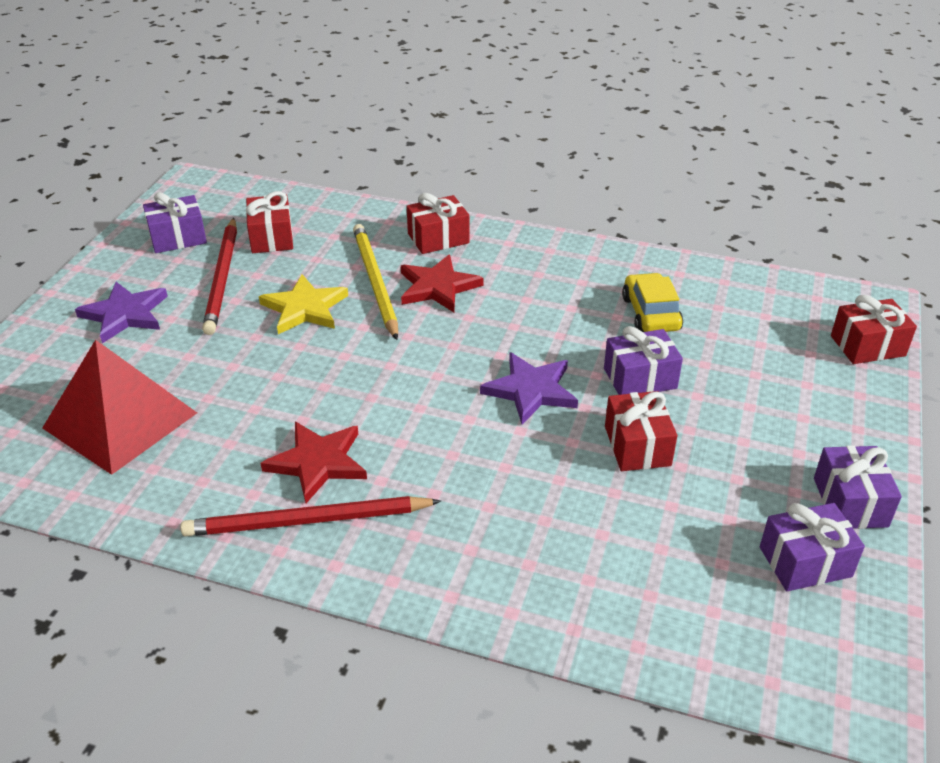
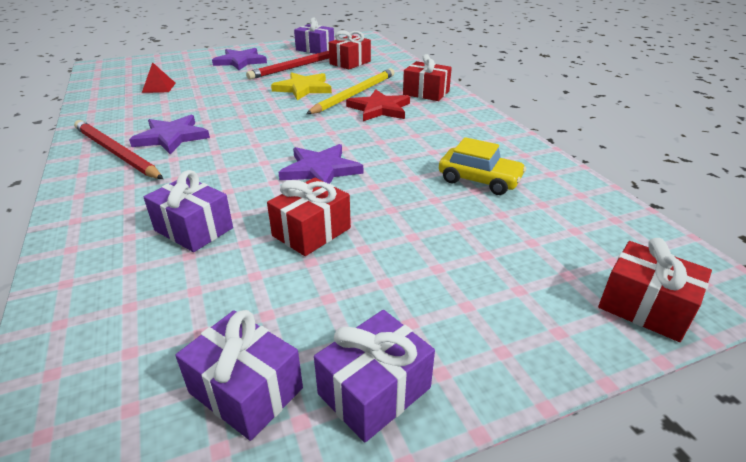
camera: 50 degrees right, 5 degrees down
red pyramid [42,340,197,475] -> red pyramid [142,62,176,93], size x0.42
red star [260,422,367,503] -> purple star [129,115,210,154]
purple gift [604,326,683,395] -> purple gift moved to [144,170,233,252]
yellow car [622,273,683,332] -> yellow car turned 75 degrees clockwise [439,137,526,195]

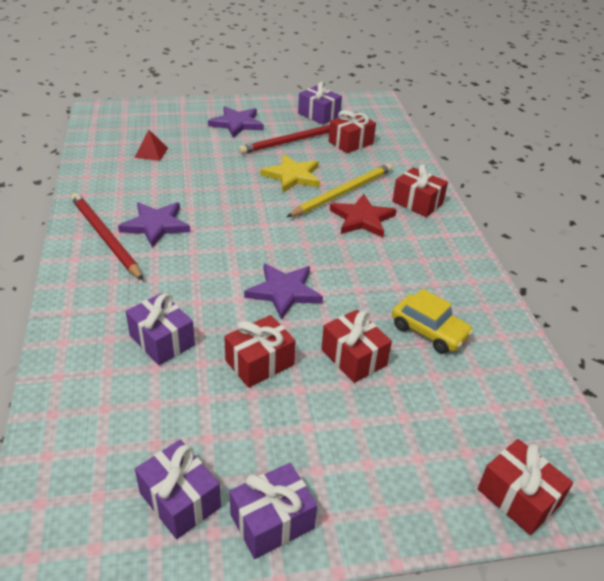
camera: 10 degrees right, 5 degrees up
none -> red gift [321,309,392,383]

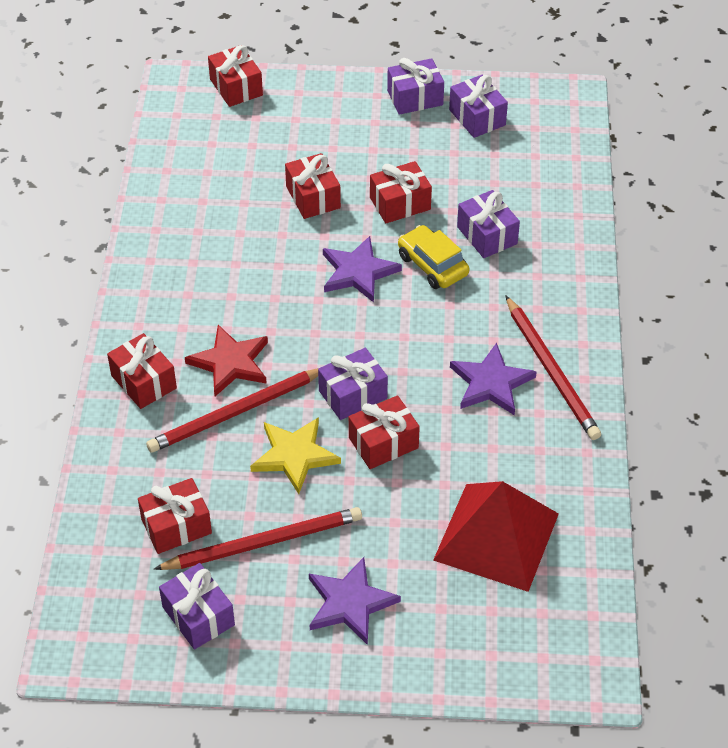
camera: 165 degrees left, 10 degrees up
red pyramid [134,130,168,161] -> red pyramid [433,481,559,592], size x2.40
yellow pencil [286,163,392,217] -> red pencil [146,368,319,453]
yellow car [392,289,473,354] -> yellow car moved to [398,225,469,289]
none -> purple gift [318,348,388,420]
none -> red gift [349,395,420,469]

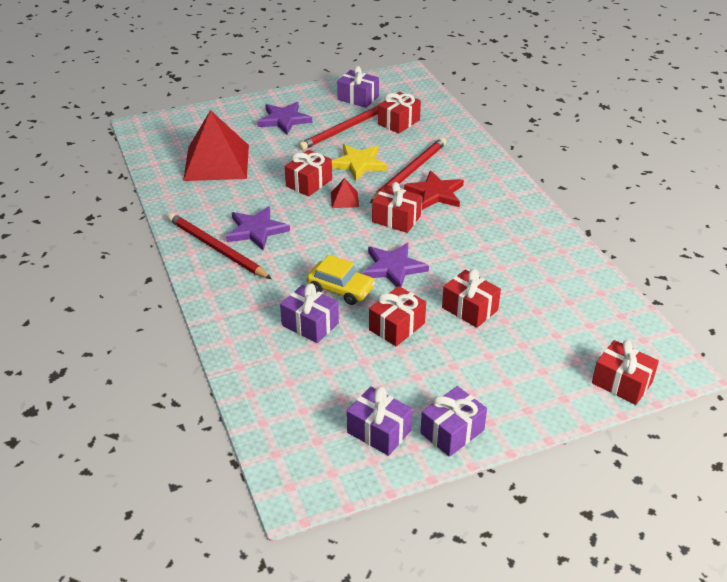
camera: 155 degrees right, 10 degrees down
red gift [107,333,177,409] -> red gift moved to [372,182,422,233]
purple gift [318,348,388,420] -> red pyramid [331,178,359,208]

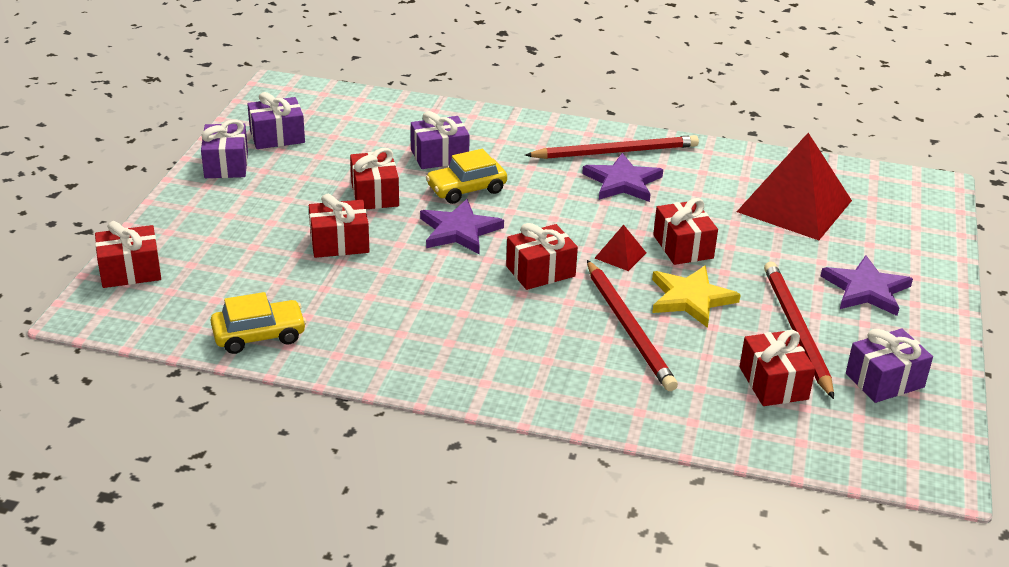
camera: 125 degrees right, 5 degrees down
red star [404,170,464,210] -> none
none -> yellow car [211,292,306,354]

